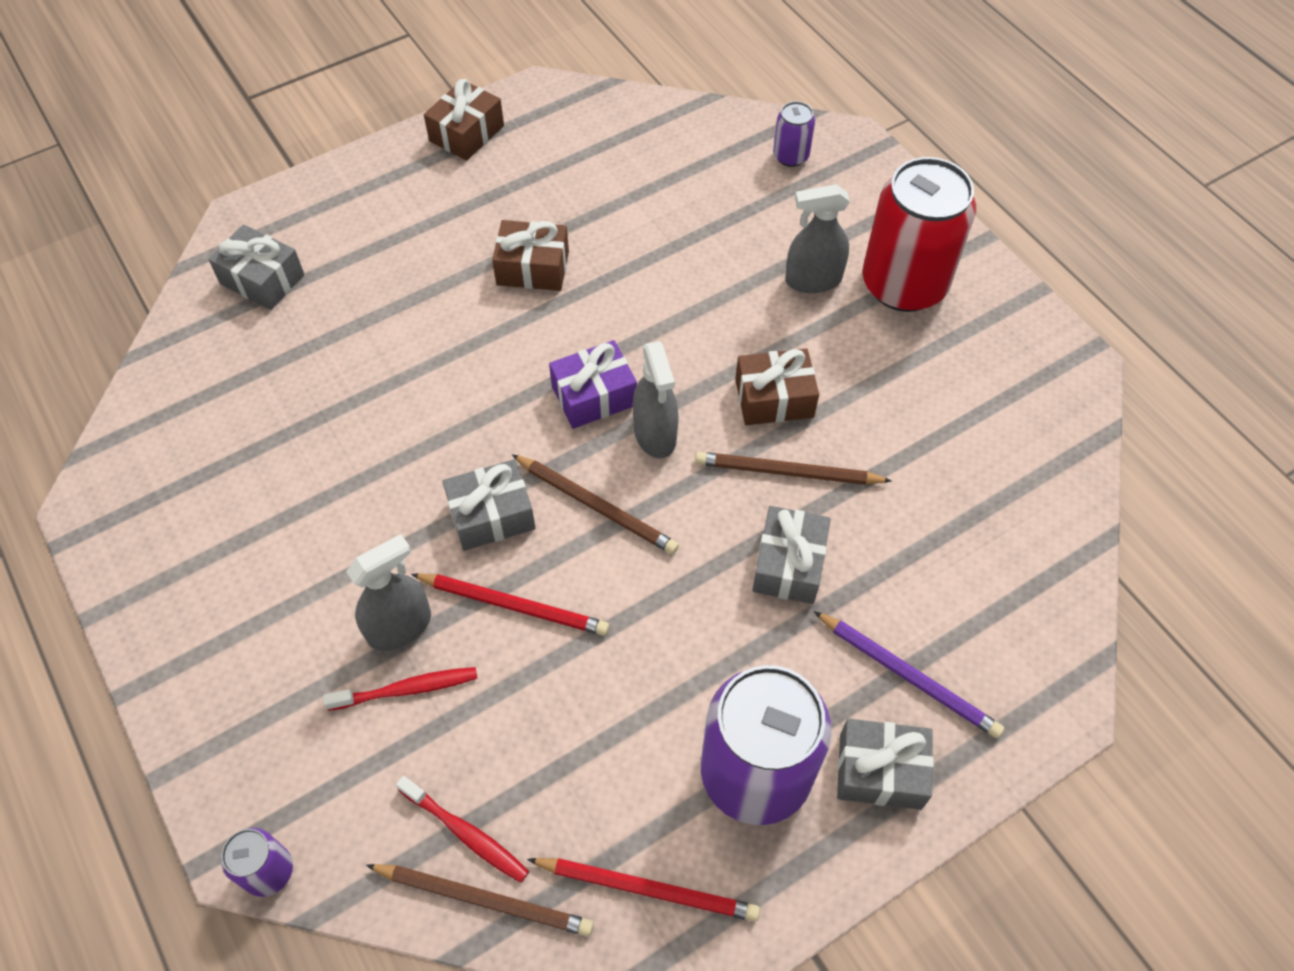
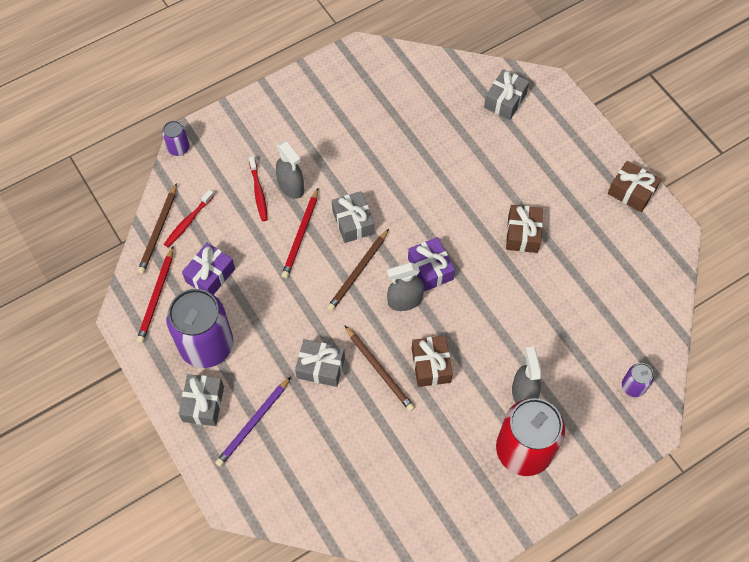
camera: 90 degrees right, 5 degrees up
brown pencil [695,452,892,485] -> brown pencil turned 135 degrees clockwise [345,326,415,411]
none -> purple gift [182,243,235,295]

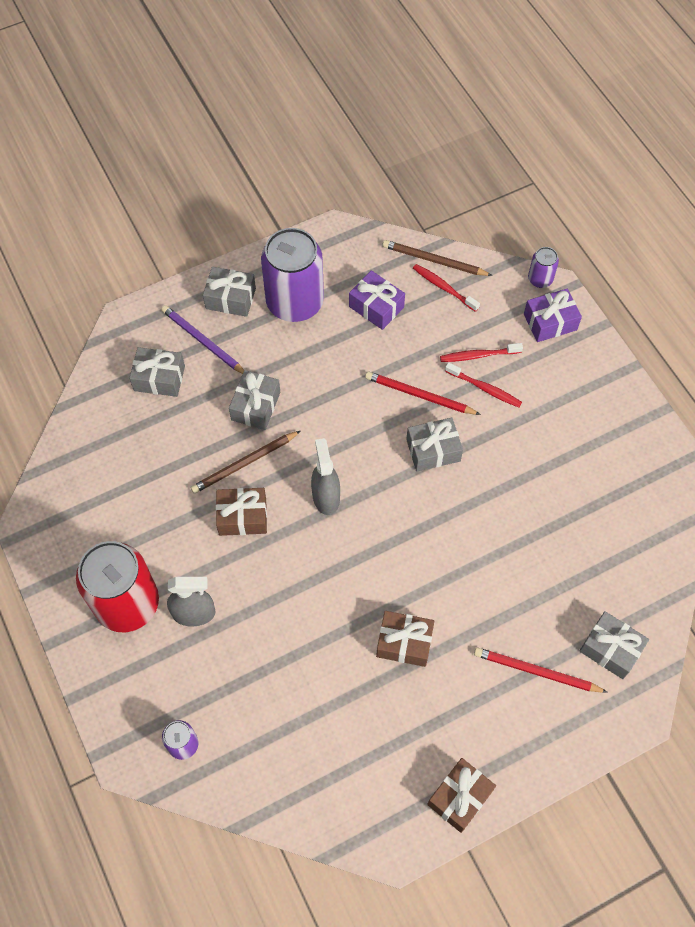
camera: 95 degrees right, 0 degrees up
red pencil [137,247,174,343] -> red pencil moved to [474,647,608,693]
grey spray bottle [276,140,304,199] -> red toothbrush [445,362,522,407]
brown pencil [327,229,389,311] -> none
purple gift [408,237,455,291] -> purple gift moved to [524,289,582,342]
none -> grey gift [129,347,185,397]

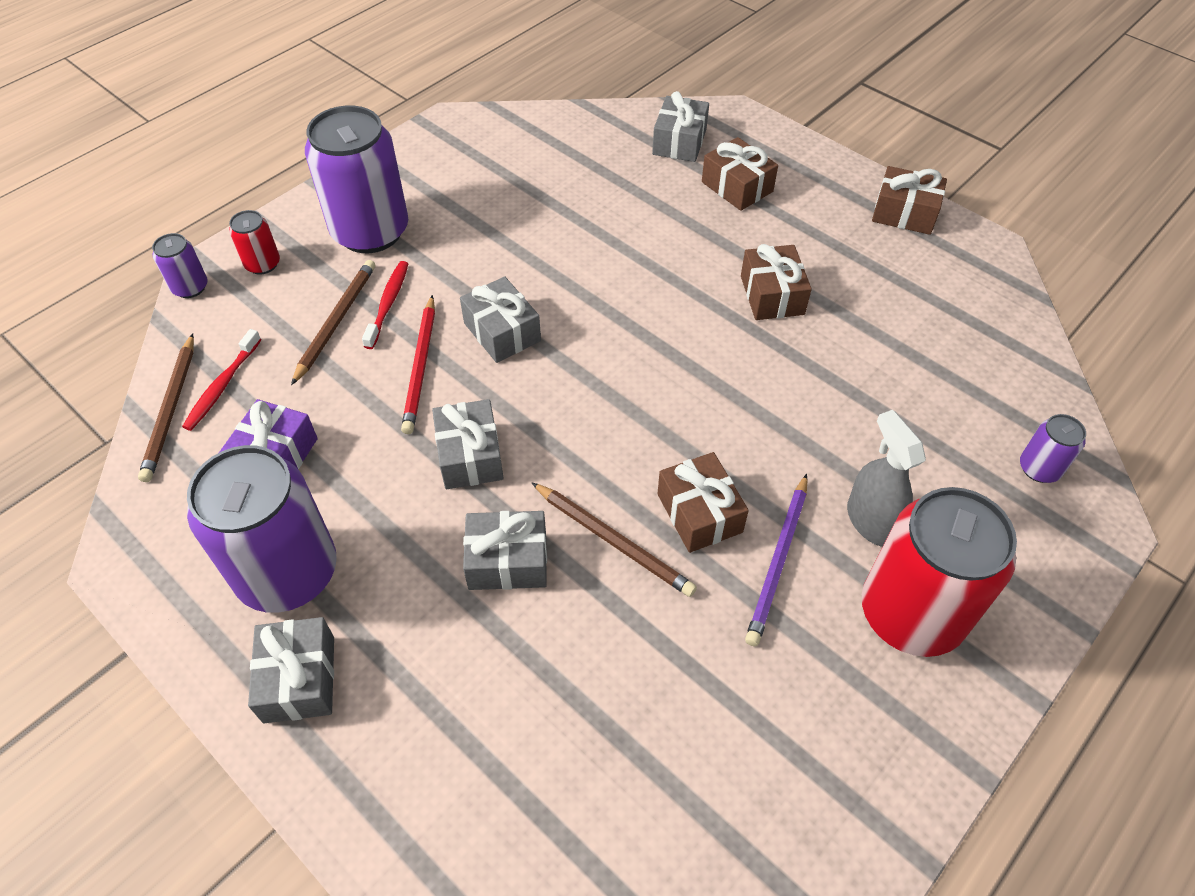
camera: 110 degrees left, 10 degrees down
grey gift [129,347,185,397] -> grey gift moved to [432,399,504,489]
purple pencil [161,305,244,374] -> purple pencil moved to [745,474,807,646]
grey spray bottle [311,438,340,515] -> none
red toothbrush [440,343,523,362] -> brown pencil [291,260,376,385]
red pencil [474,647,608,693] -> brown gift [702,137,778,211]
purple gift [524,289,582,342] -> red can [229,210,280,275]
none -> purple can [305,105,408,253]

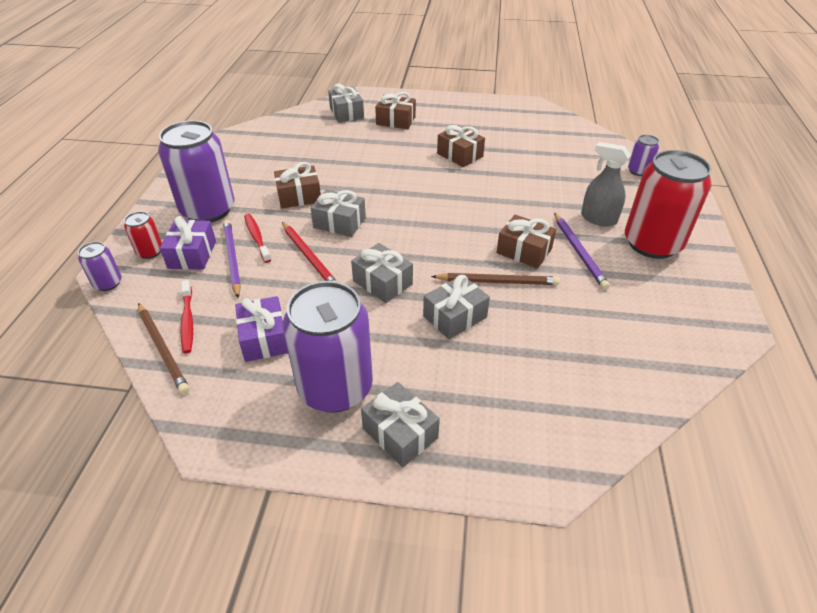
camera: 35 degrees left, 10 degrees down
brown pencil [291,260,376,385] -> purple pencil [223,220,241,298]
brown gift [872,166,947,235] -> brown gift moved to [274,162,321,208]
none -> purple gift [160,216,216,270]

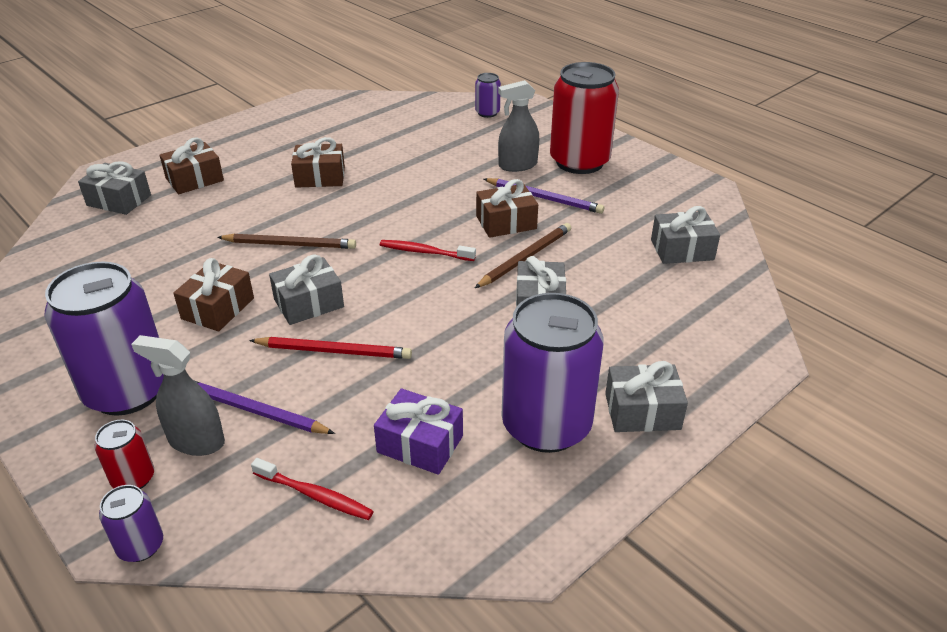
camera: 50 degrees left, 5 degrees down
brown pencil [138,303,189,394] -> brown pencil moved to [217,234,356,249]
purple gift [160,216,216,270] -> grey spray bottle [131,335,225,456]
red toothbrush [244,214,271,263] -> red toothbrush moved to [380,240,476,261]
grey gift [351,243,413,303] -> grey gift moved to [651,206,720,264]

